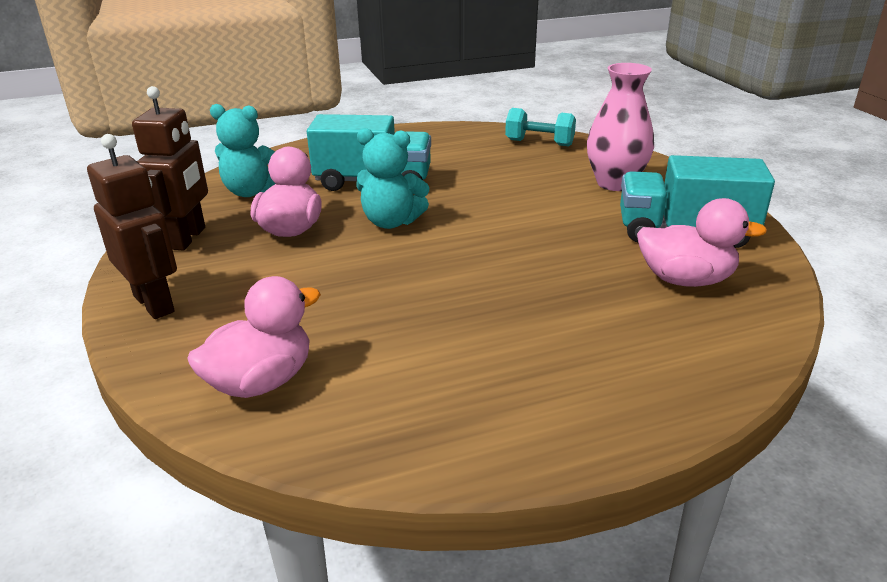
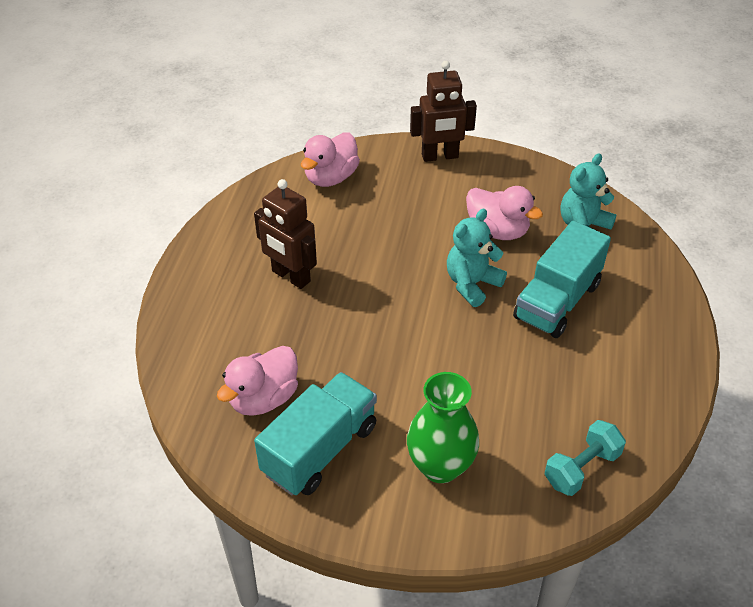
camera: 120 degrees right, 15 degrees up
brown robot [132,86,208,250] -> brown robot moved to [254,179,317,289]
pink duck [187,276,321,398] -> pink duck turned 45 degrees clockwise [301,133,360,187]
pink vase [587,63,654,191] -> green vase [407,372,479,483]

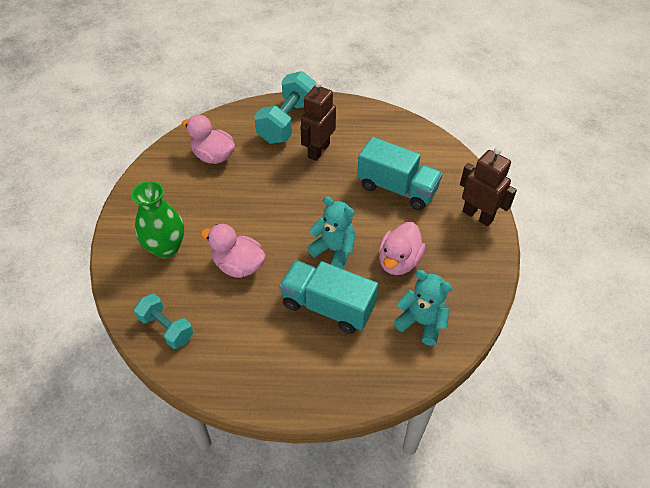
camera: 80 degrees right, 5 degrees up
turquoise truck [254,372,377,495] -> turquoise truck moved to [357,137,443,210]
pink duck [301,133,360,187] -> pink duck moved to [200,224,266,278]
brown robot [410,61,477,162] -> brown robot turned 150 degrees clockwise [460,147,517,226]
none -> turquoise dumbbell [254,71,315,144]

